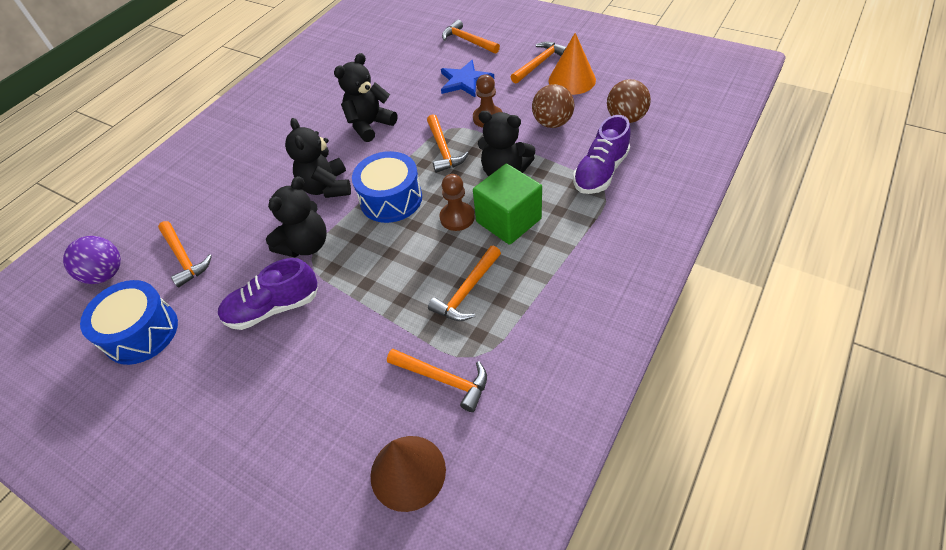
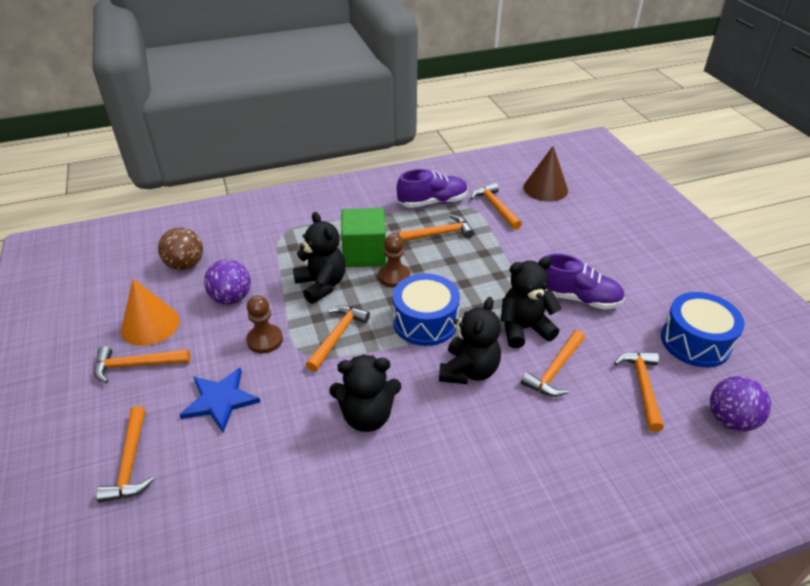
camera: 145 degrees left, 10 degrees down
brown ball [532,84,574,128] -> purple ball [204,259,251,304]
purple shoe [573,115,631,194] -> purple shoe moved to [397,169,468,208]
none -> orange hammer [521,330,585,397]

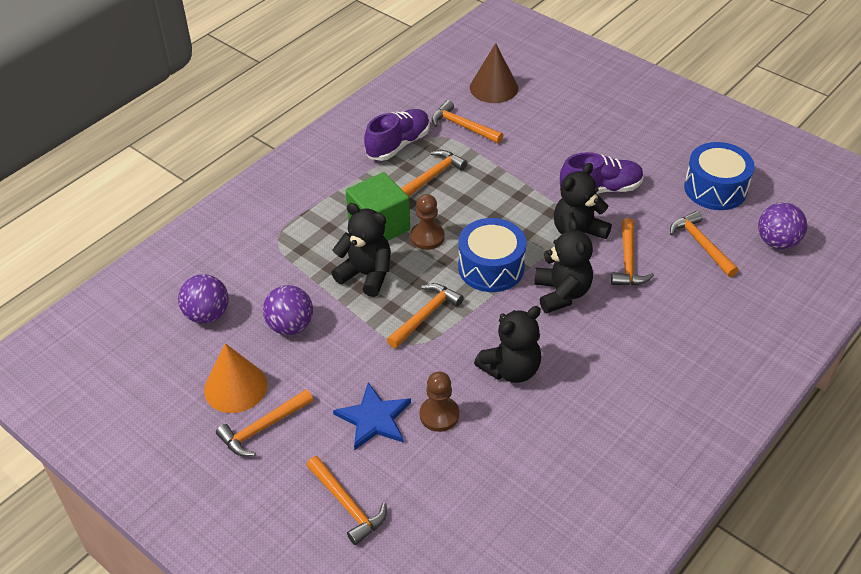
camera: 30 degrees left, 5 degrees up
brown ball [158,227,203,270] -> purple ball [178,274,229,324]
brown pawn [246,296,283,353] -> brown pawn moved to [420,372,459,432]
orange hammer [306,305,370,372] -> orange hammer turned 45 degrees clockwise [387,283,464,348]

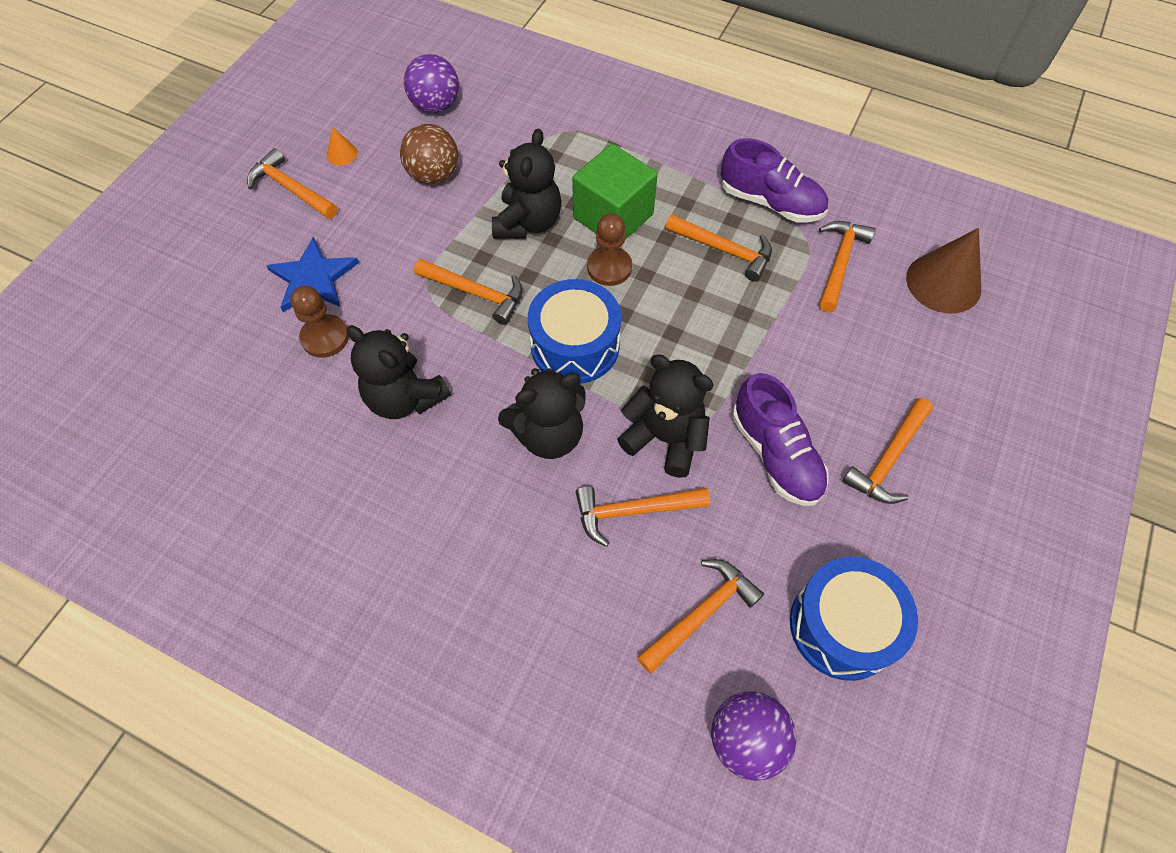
camera: 75 degrees right, 15 degrees up
orange cone [204,343,267,413] -> orange cone [327,127,358,165], size x0.46
purple ball [263,285,313,335] -> brown ball [400,124,458,184]
orange hammer [306,456,387,545] -> orange hammer moved to [842,398,933,504]

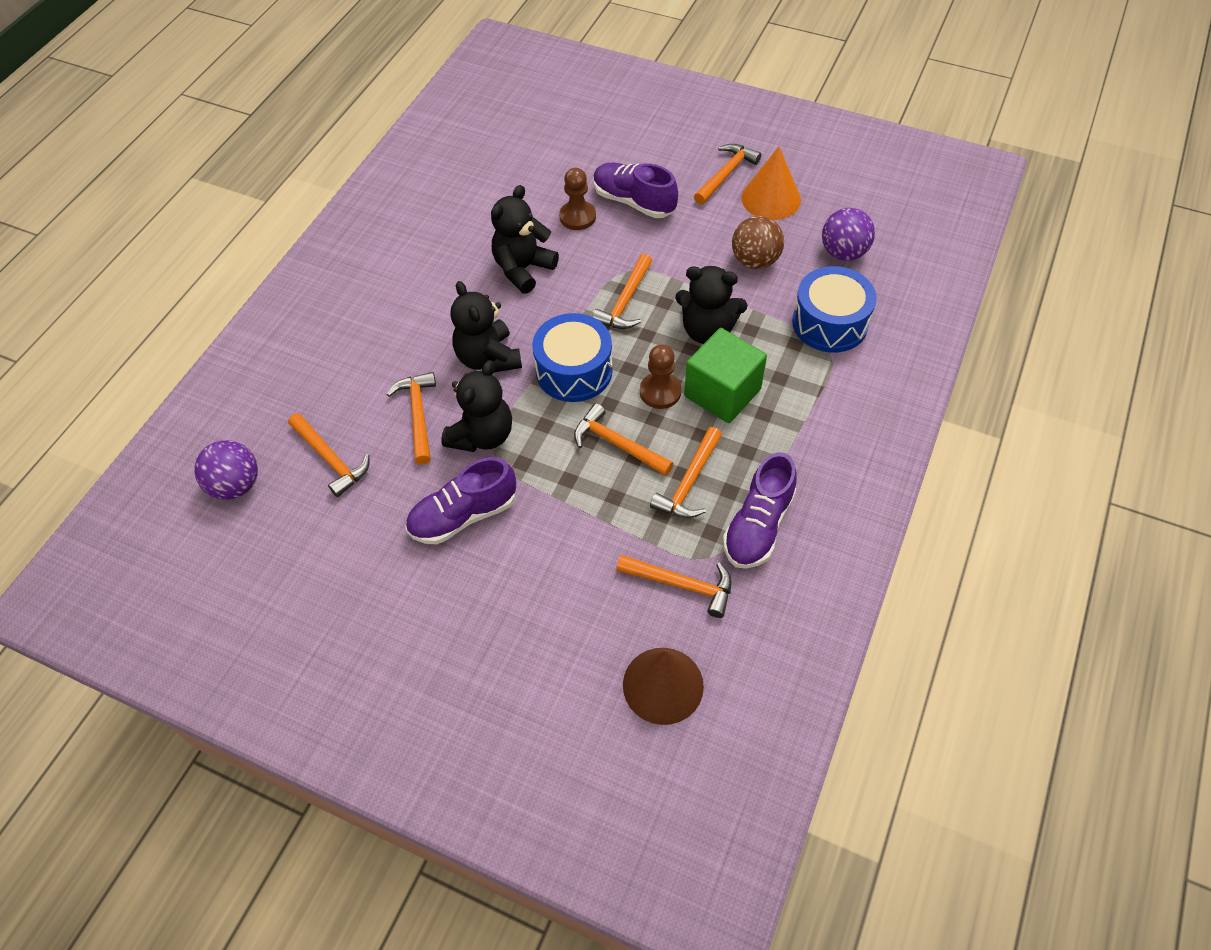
camera: 90 degrees right, 5 degrees down
blue star [267,237,359,312] -> purple shoe [593,163,678,218]
orange cone [327,127,358,165] -> orange cone [741,147,801,220], size x2.18
blue drum [790,557,918,681] -> blue drum moved to [792,266,877,353]
orange hammer [842,398,933,504] -> orange hammer moved to [574,403,674,476]

